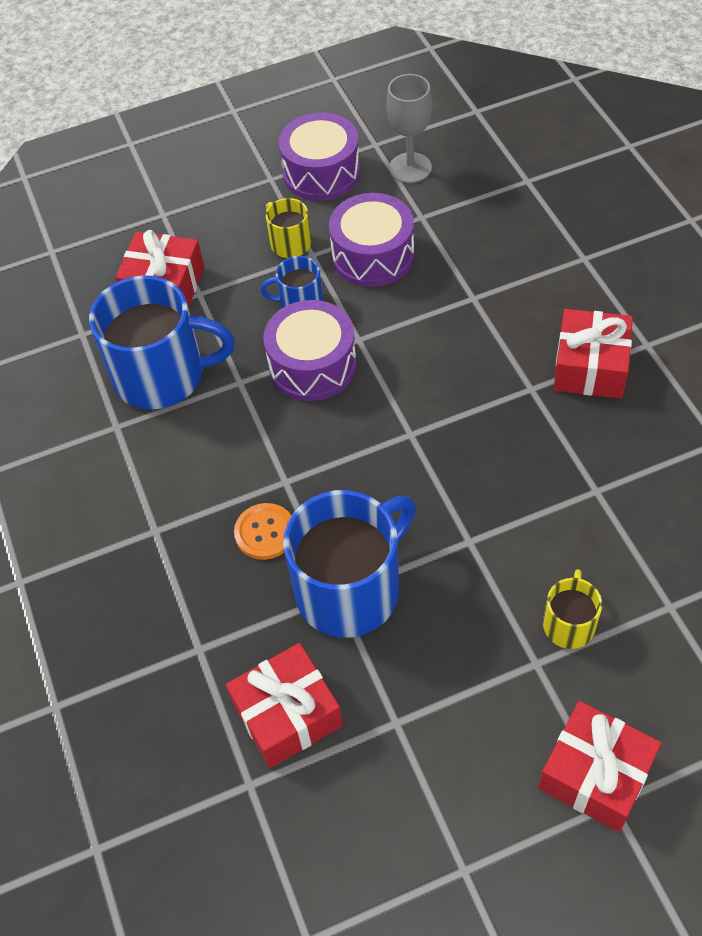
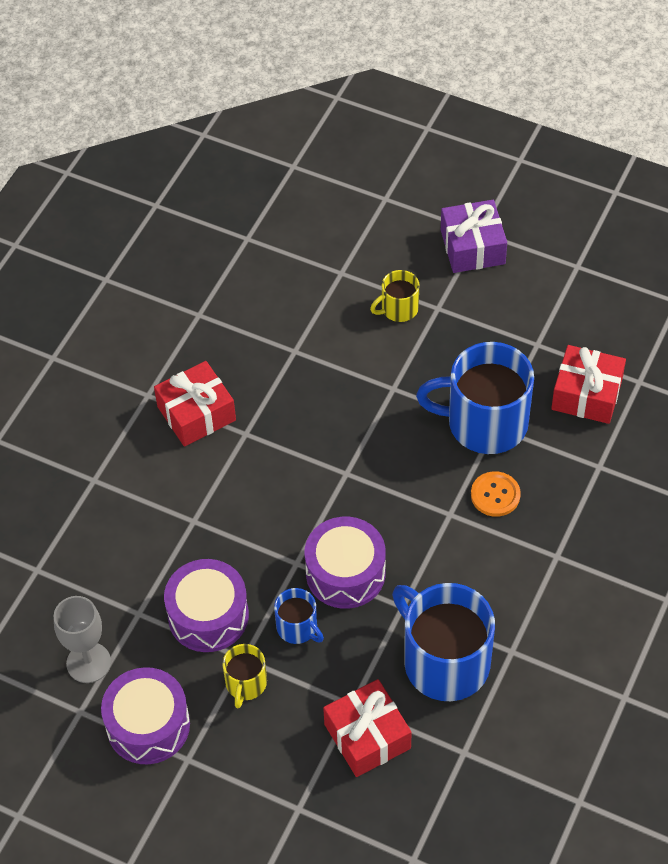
camera: 135 degrees left, 0 degrees up
red gift [538,701,661,832] -> purple gift [441,200,507,273]

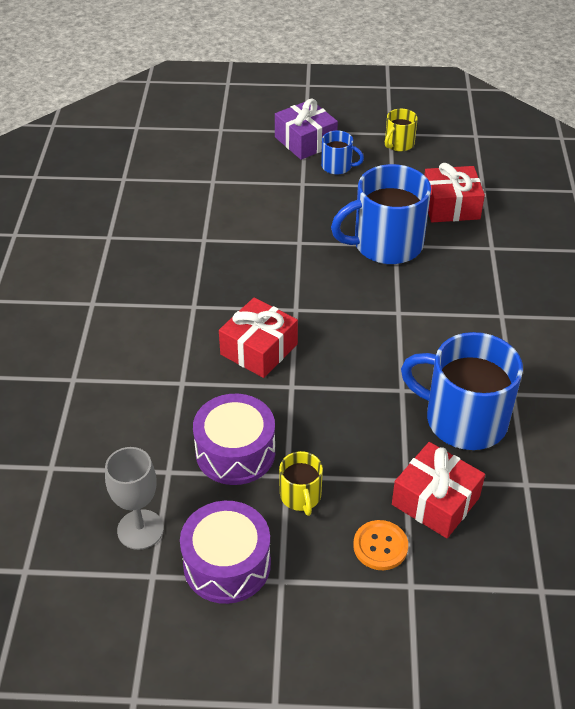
camera: 25 degrees left, 10 degrees down
red gift [154,361,236,447] -> red gift moved to [219,297,298,378]
blue mug [274,588,324,644] -> blue mug moved to [321,131,364,175]
purple drum [305,517,386,609] -> none
yellow mug [370,270,419,322] -> yellow mug moved to [385,109,418,152]
orange button [471,471,521,517] -> orange button moved to [353,520,408,570]

